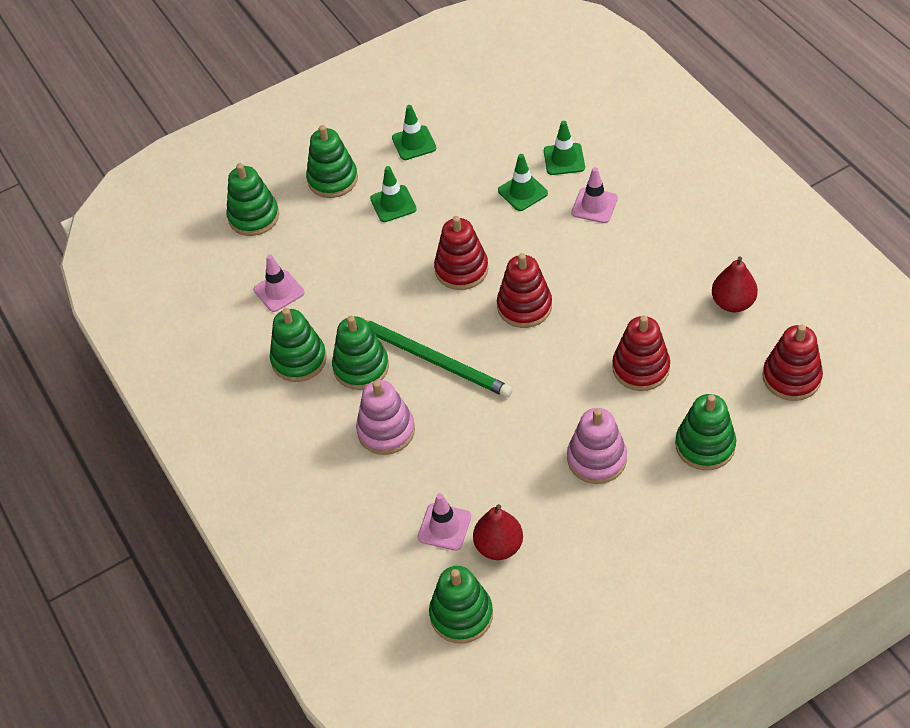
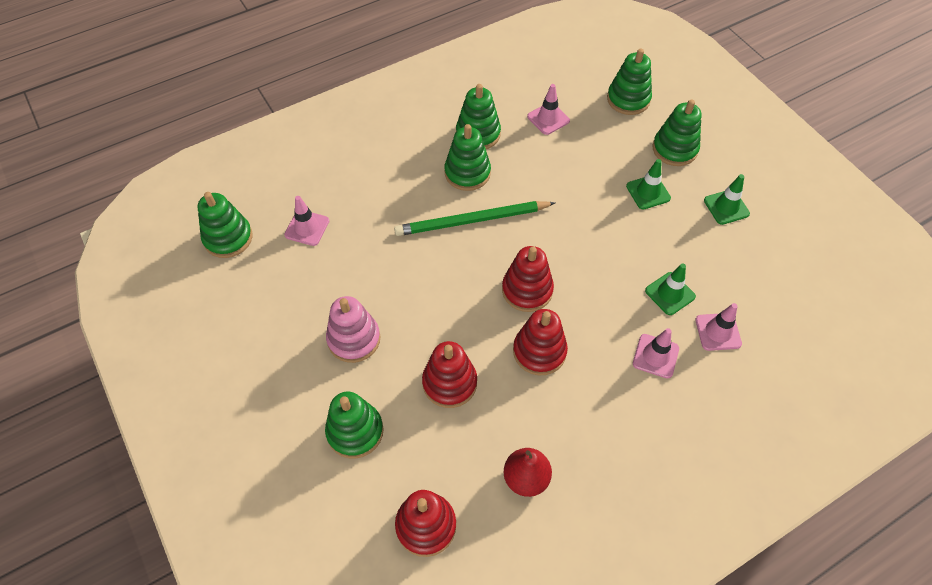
camera: 85 degrees right, 5 degrees up
pink stacking toy [356,380,415,455] -> none
green pencil [366,320,513,397] -> green pencil turned 45 degrees clockwise [394,201,555,236]
red stacking toy [434,216,488,290] -> red stacking toy moved to [513,309,568,376]
red pear [473,504,523,560] -> none
green traffic cone [544,121,585,175] -> pink traffic cone [695,303,742,351]

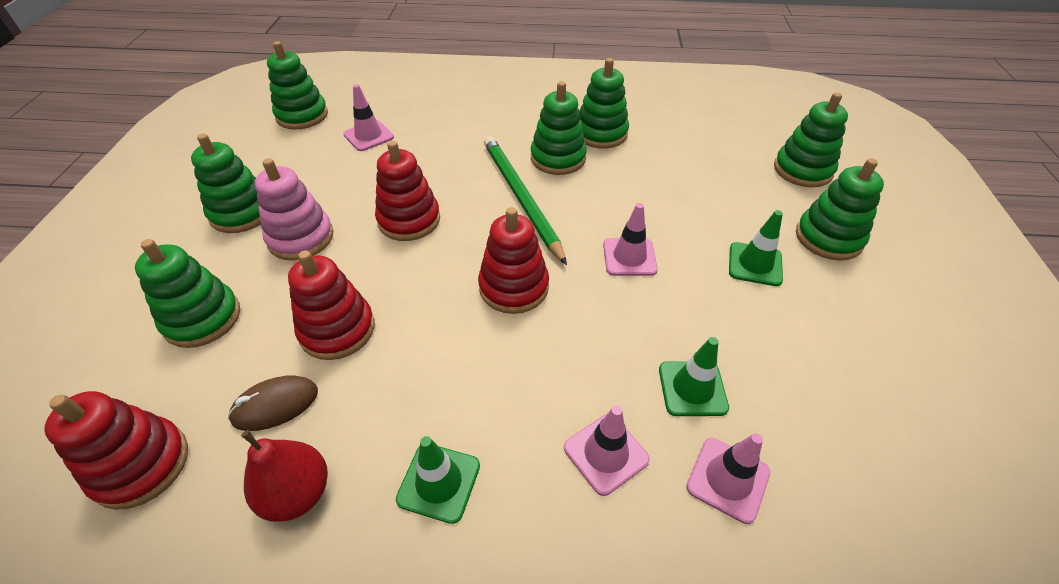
camera: 35 degrees right, 10 degrees down
green pencil [394,201,555,236] -> green pencil turned 45 degrees clockwise [484,136,567,265]
red stacking toy [513,309,568,376] -> red stacking toy moved to [375,141,440,241]
pink traffic cone [527,84,570,135] -> pink traffic cone moved to [603,203,658,276]
green traffic cone [704,174,750,225] -> green traffic cone moved to [396,436,480,524]
none -> green stacking toy [191,133,261,233]
none -> brown mouse [228,375,318,431]

